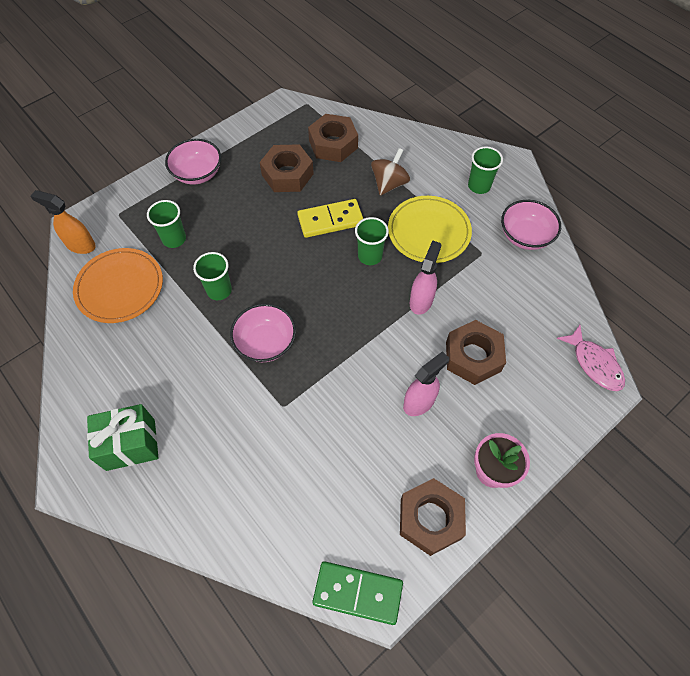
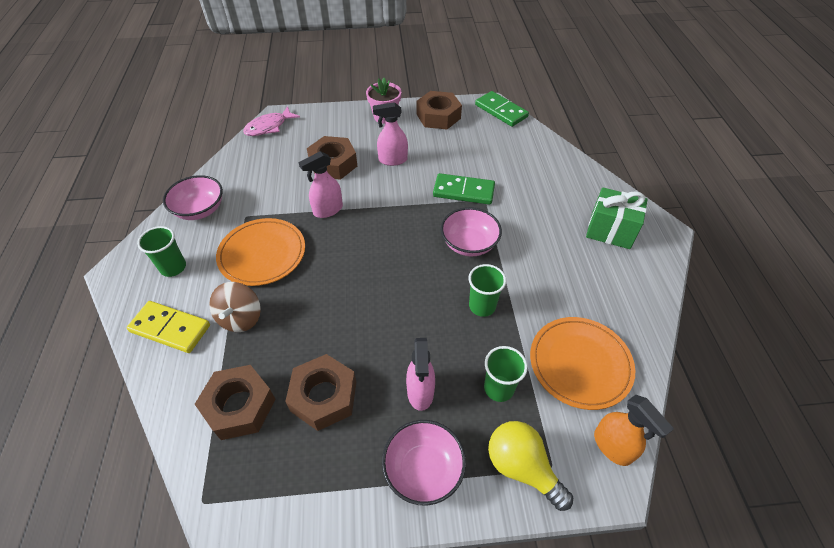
camera: 145 degrees left, 10 degrees down
yellow domino [297,199,363,238] -> yellow domino moved to [126,301,210,353]
green cup [355,217,389,265] -> none
brown spinning top [371,148,411,196] -> brown spinning top turned 60 degrees counterclockwise [209,282,261,332]
yellow plate [388,196,472,263] -> orange plate [216,218,305,286]
pink fish [557,325,625,391] -> pink fish turned 135 degrees counterclockwise [243,106,300,136]
none -> pink spray bottle [406,338,435,411]
none -> green domino [433,173,495,205]
none -> yellow light bulb [488,421,573,511]

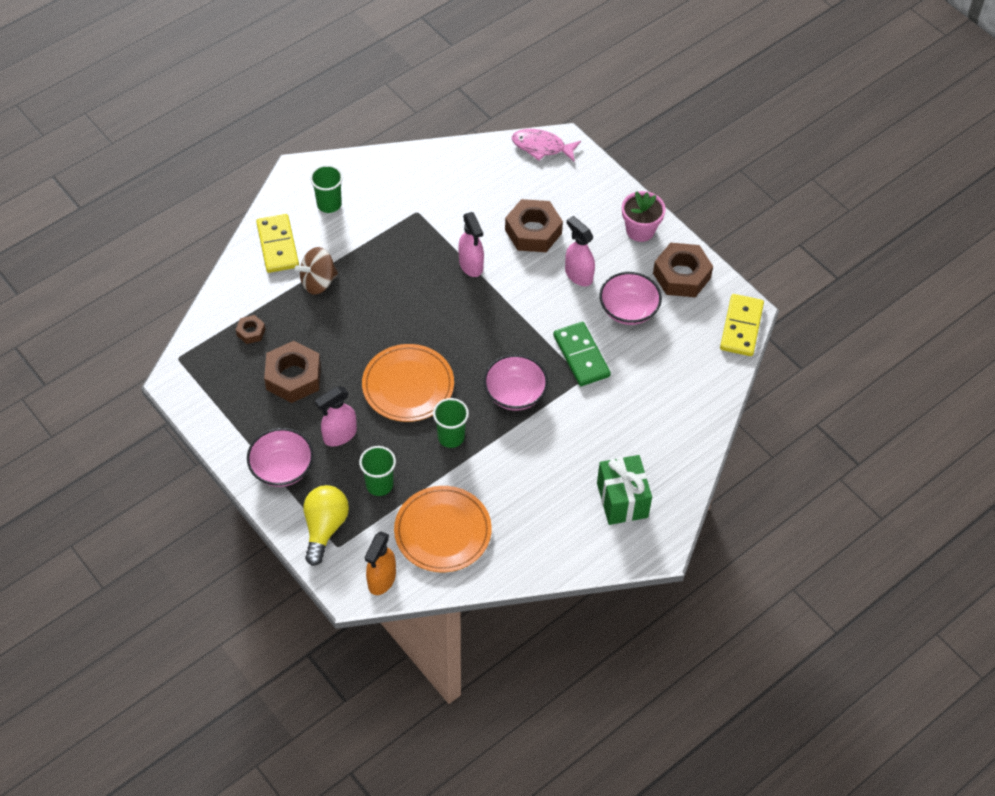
camera: 55 degrees right, 5 degrees up
pink bowl [163,175,223,220] -> pink bowl moved to [599,272,662,325]
brown nut [195,365,275,440] -> brown nut [236,315,265,344], size x0.49
orange plate [216,218,305,286] -> orange plate moved to [362,344,454,422]
pink spray bottle [298,151,343,218] -> pink spray bottle turned 135 degrees counterclockwise [459,212,484,277]
green domino [475,91,529,127] -> yellow domino [720,294,764,356]

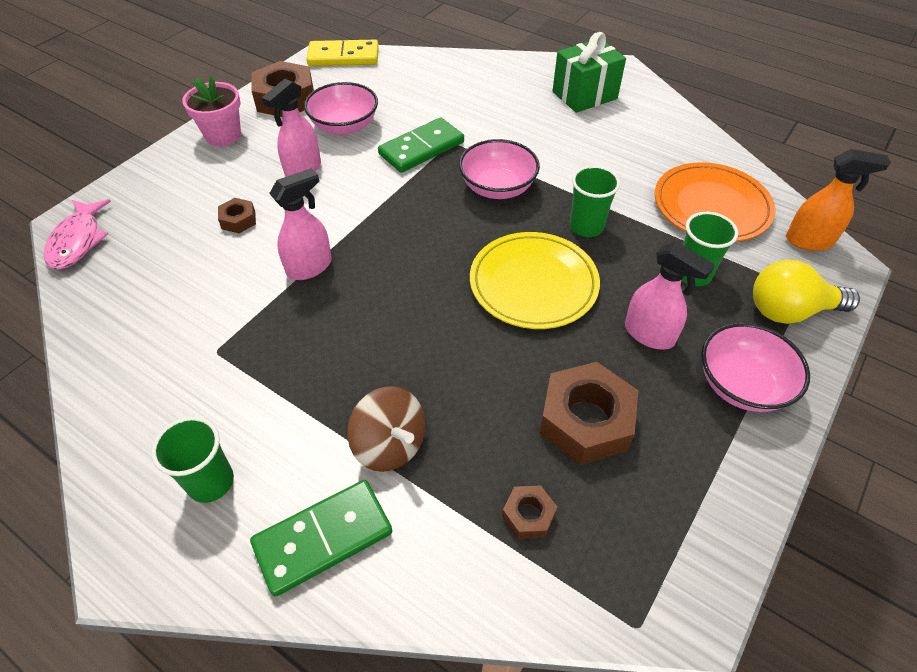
camera: 105 degrees left, 5 degrees down
yellow domino [256,214,299,273] -> green domino [250,480,392,597]
orange plate [362,344,454,422] -> yellow plate [470,232,600,329]
brown nut [505,199,563,252] -> brown nut [218,198,256,233], size x0.49

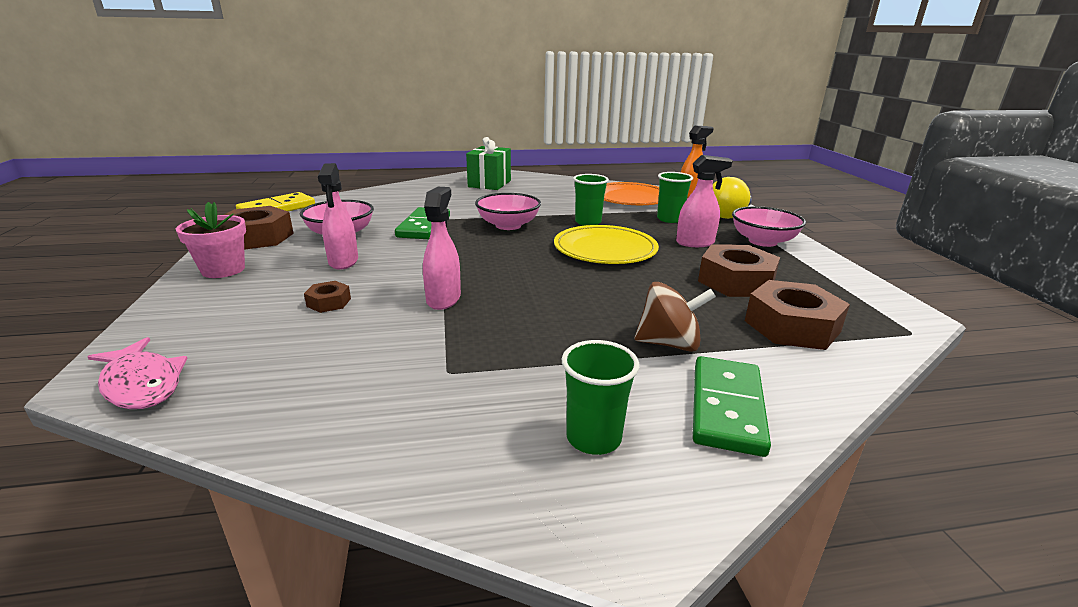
camera: 45 degrees left, 25 degrees down
brown nut [502,485,557,539] -> brown nut [745,280,850,350], size x2.04

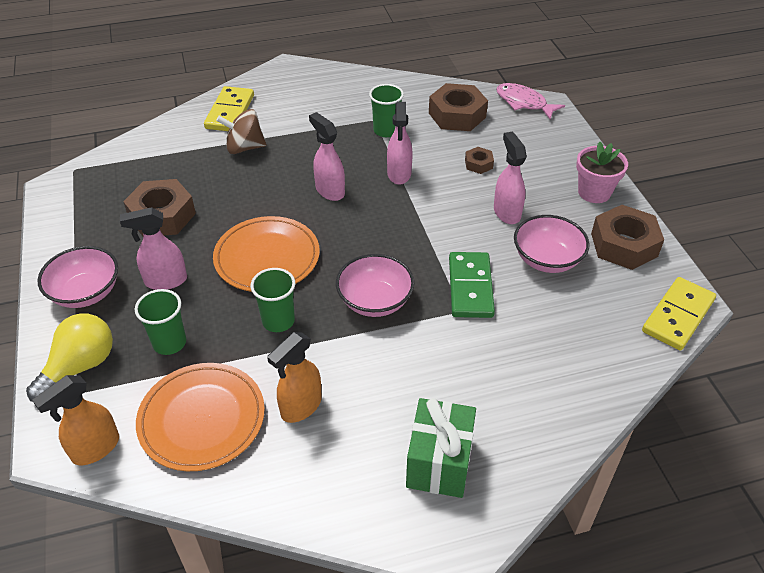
camera: 175 degrees right, 20 degrees up
yellow plate [554,225,659,264] -> orange plate [213,216,320,292]
green cup [562,340,640,455] -> green cup moved to [369,84,404,137]
green domino [693,356,771,457] -> yellow domino [204,86,254,131]
brown nut [745,280,850,350] -> brown nut moved to [429,83,488,131]
none -> orange spray bottle [267,332,322,423]
none -> pink spray bottle [309,112,345,201]

